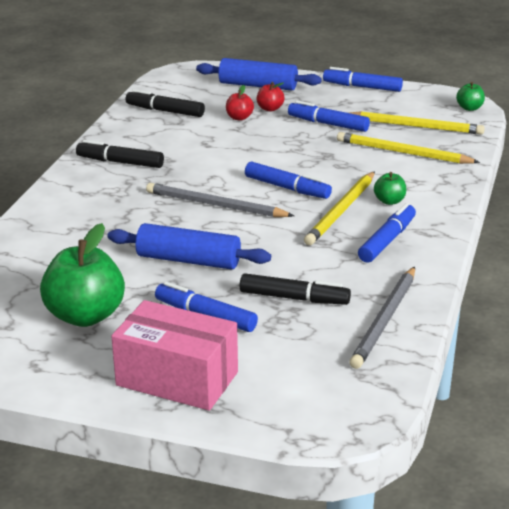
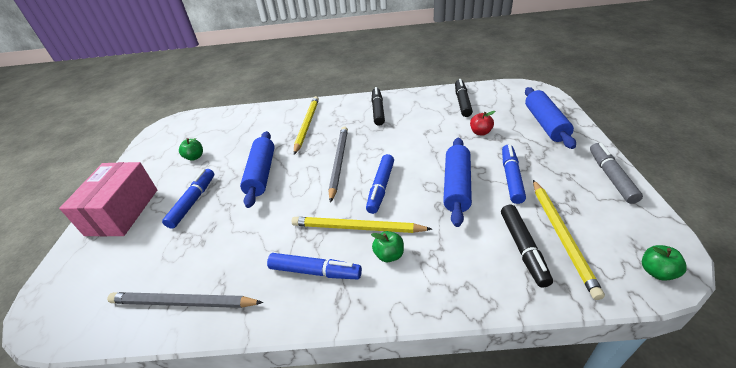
camera: 75 degrees right, 10 degrees up
green apple [40,223,125,327] -> green apple [179,138,203,161], size x0.47
black marker [240,273,351,305] -> black marker moved to [501,205,553,288]
red apple [256,82,285,112] -> none
blue marker [323,67,403,92] -> grey marker [590,143,643,204]
yellow pencil [337,132,480,164] -> yellow pencil moved to [294,96,319,155]
none -> blue rolling pin [443,138,472,227]

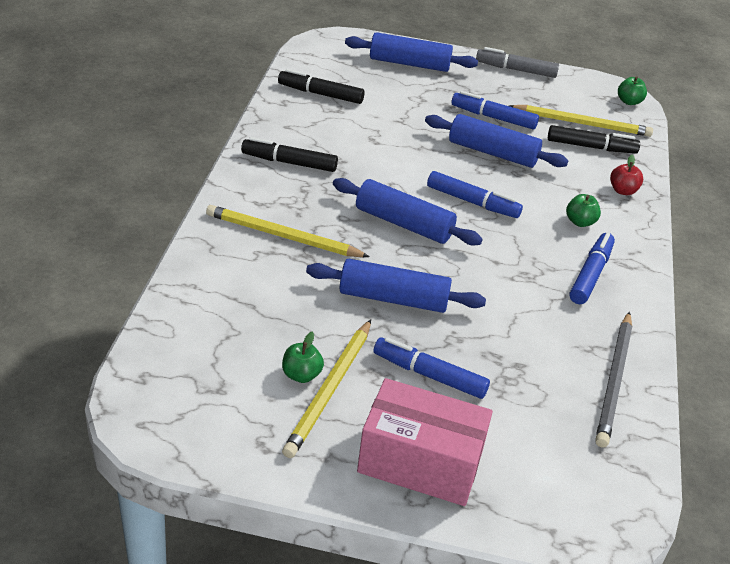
camera: 85 degrees left, 0 degrees up
yellow pencil [292,217,432,233] -> yellow pencil moved to [282,320,371,458]
grey pencil [329,126,348,203] -> blue rolling pin [333,178,483,246]
red apple [470,111,495,136] -> red apple moved to [610,155,643,195]

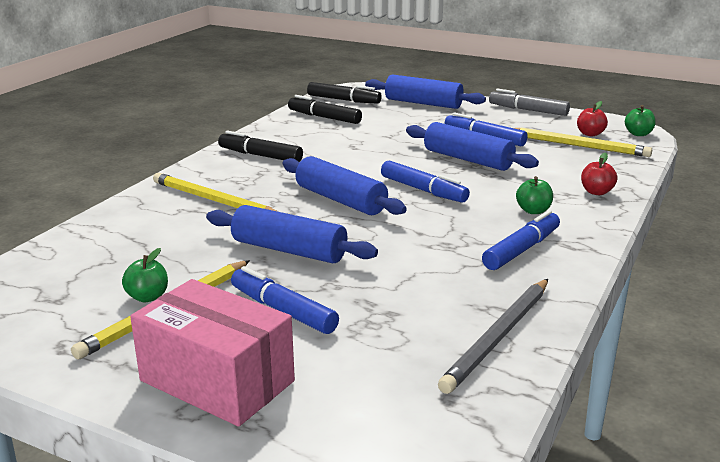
camera: 20 degrees right, 15 degrees down
black marker [548,125,640,154] -> black marker moved to [307,82,382,104]
none -> red apple [577,101,608,136]

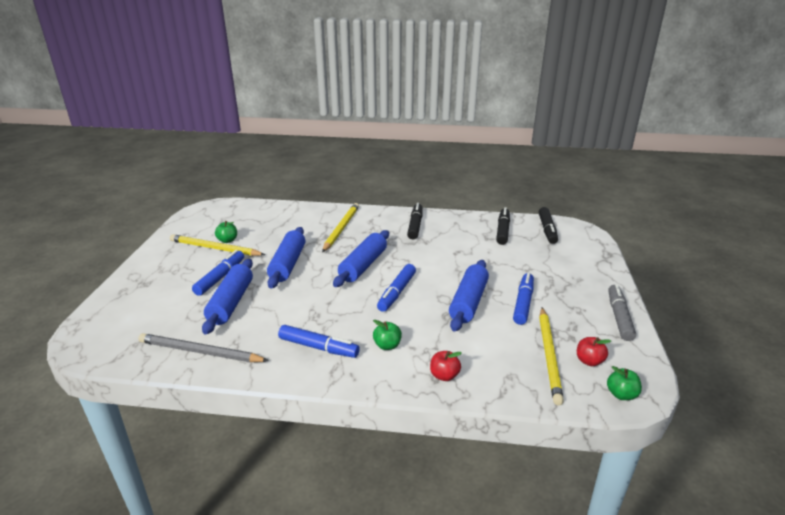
camera: 70 degrees right, 5 degrees up
pink box [130,279,295,427] -> none
blue rolling pin [365,74,486,109] -> blue rolling pin moved to [202,259,253,335]

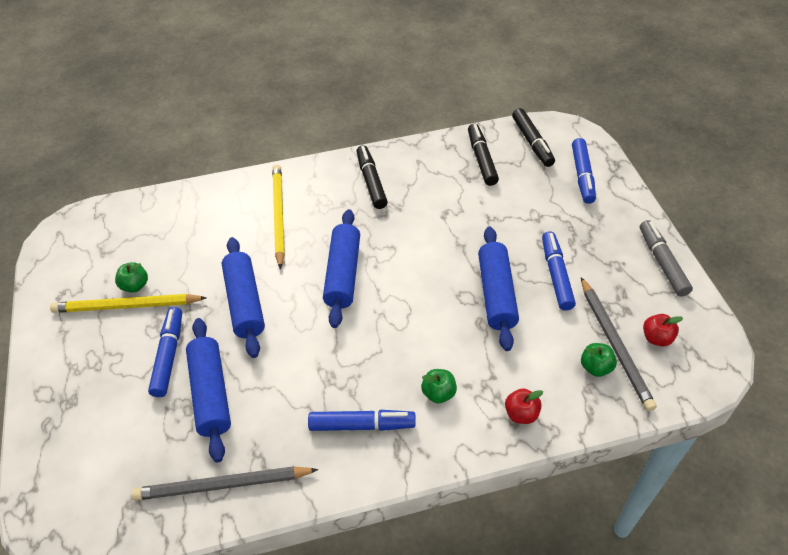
camera: 20 degrees left, 20 degrees up
blue marker [377,264,416,312] -> blue marker moved to [572,138,596,204]
yellow pencil [539,308,564,405] -> grey pencil [581,277,657,411]
green apple [607,366,642,400] -> green apple moved to [581,343,617,377]

